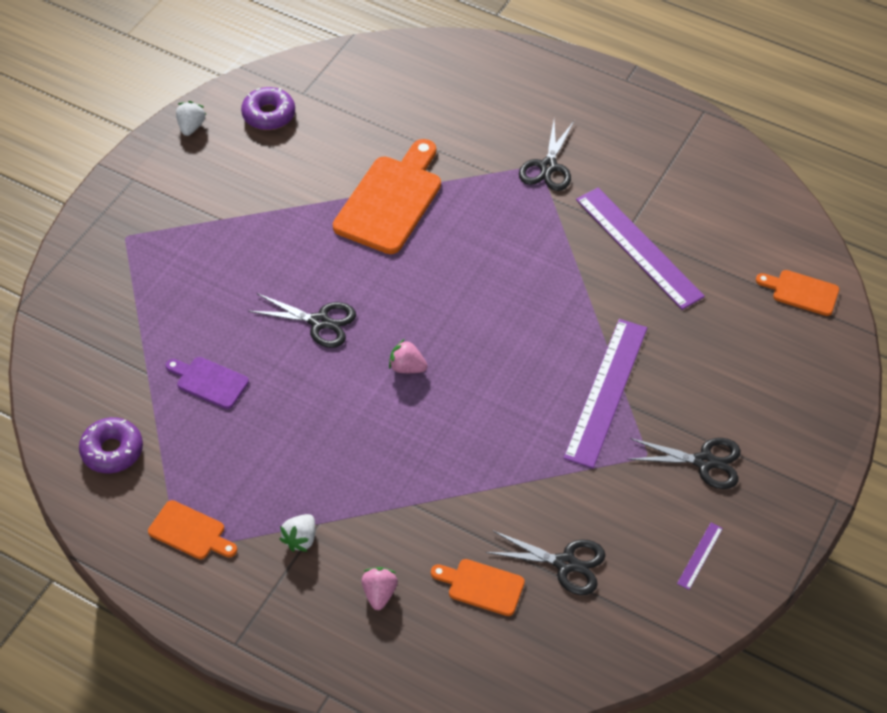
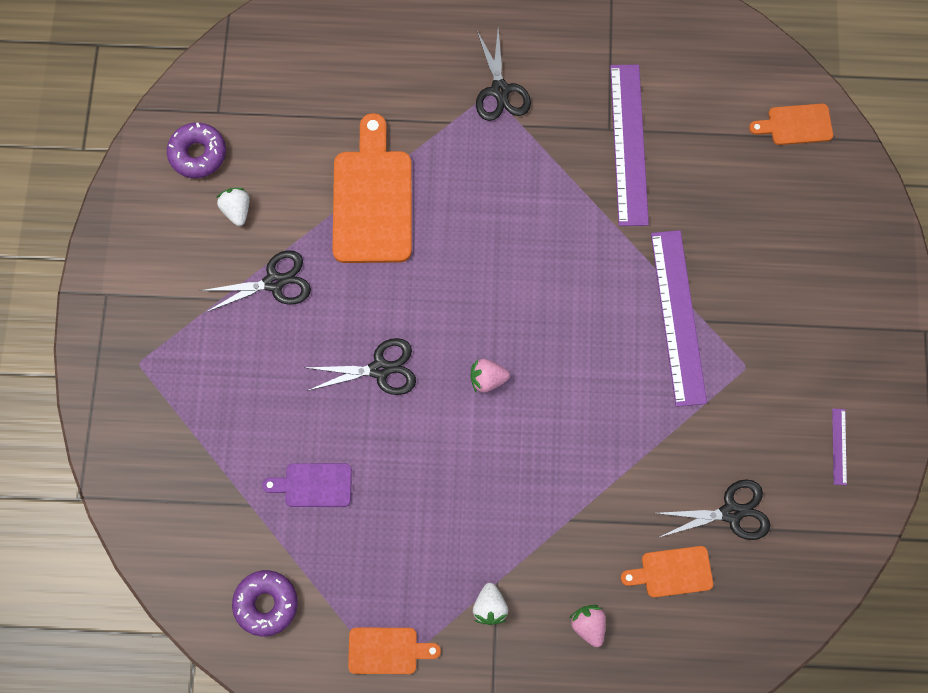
camera: 25 degrees left, 20 degrees up
white strawberry [176,101,206,136] -> white strawberry moved to [217,188,249,226]
purple ruler [576,188,705,310] -> purple ruler turned 60 degrees clockwise [610,64,649,226]
black scissors [627,438,741,489] -> black scissors moved to [200,250,311,313]

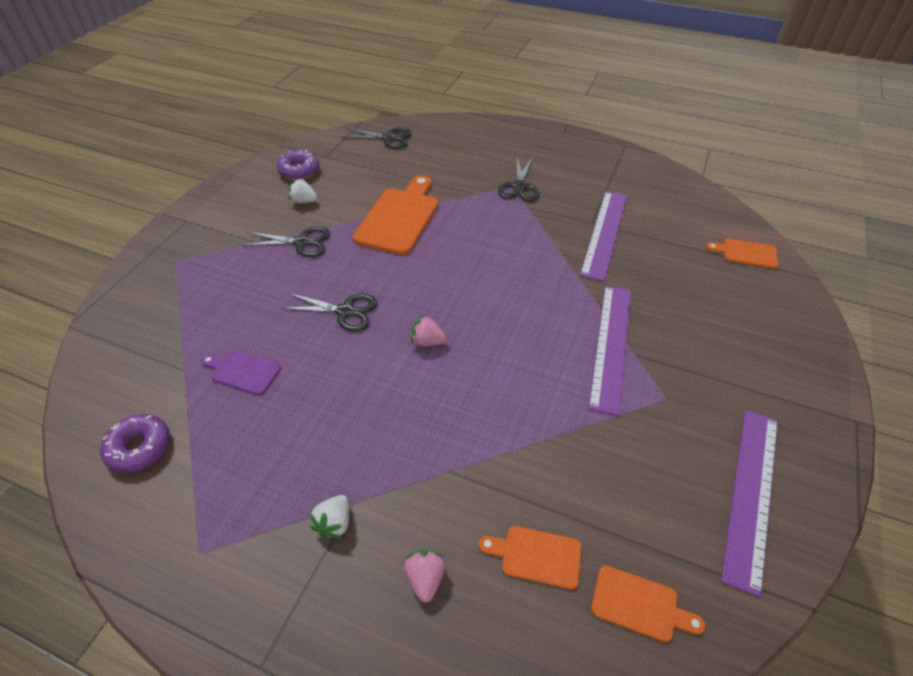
camera: 20 degrees right, 25 degrees down
white strawberry [217,188,249,226] -> white strawberry turned 75 degrees counterclockwise [289,179,317,203]
orange cutting board [348,627,441,674] -> orange cutting board moved to [591,565,705,642]
black scissors [656,479,771,540] -> black scissors moved to [341,127,412,149]
purple ruler [832,408,847,485] -> purple ruler [721,410,778,597], size x2.42

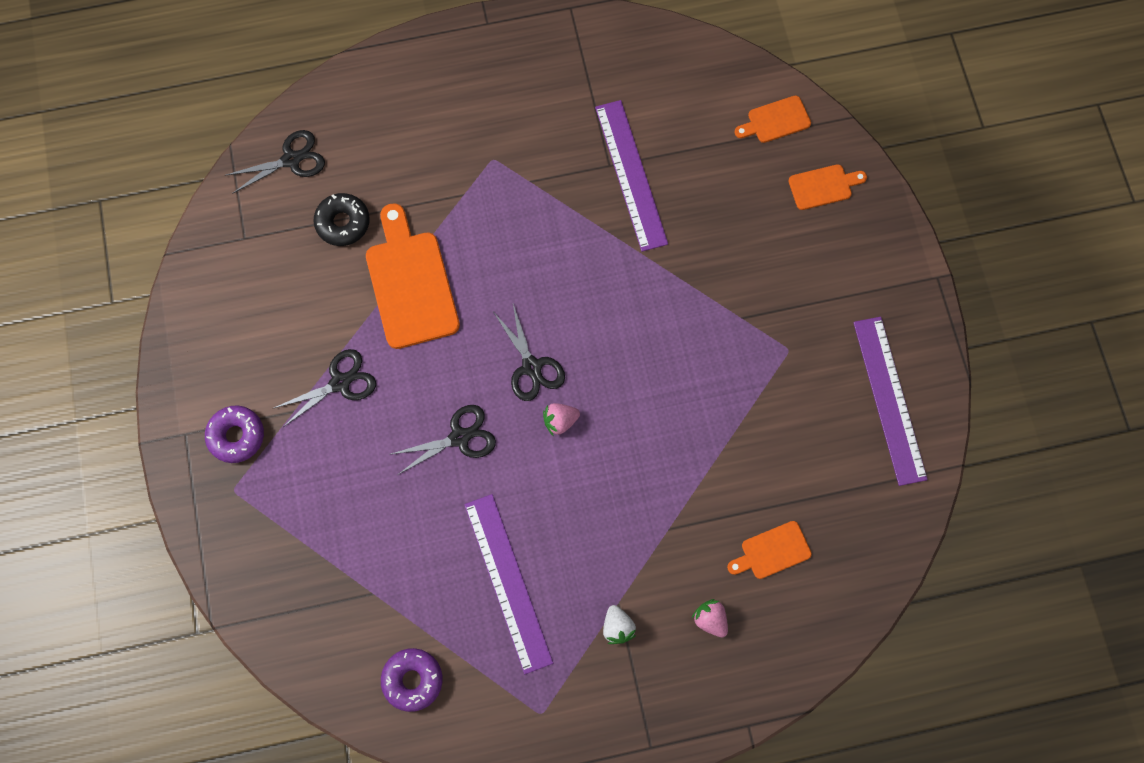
camera: 35 degrees left, 25 degrees up
purple cutting board [201,350,281,395] -> none
purple donut [277,150,319,180] -> purple donut moved to [205,406,264,463]
white strawberry [289,179,317,203] -> none
black scissors [498,158,539,201] -> black scissors moved to [494,304,565,401]
purple ruler [588,286,631,416] -> purple ruler moved to [464,494,553,674]
orange cutting board [591,565,705,642] -> orange cutting board moved to [788,164,867,210]
none -> black donut [314,193,370,246]

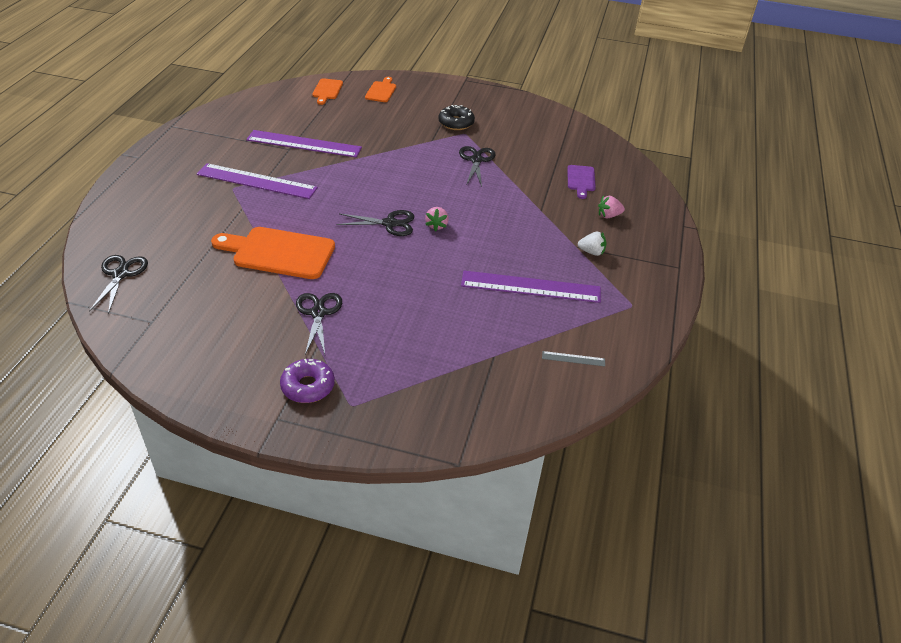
camera: 65 degrees left, 30 degrees down
black donut [314,193,370,246] -> black donut moved to [439,105,475,130]
purple donut [381,648,443,712] -> grey ruler [542,351,605,366]
black scissors [391,405,496,474] -> black scissors moved to [459,146,495,187]
orange cutting board [727,521,812,579] -> purple cutting board [567,165,596,199]
purple ruler [853,317,928,486] -> purple ruler moved to [197,163,318,199]

